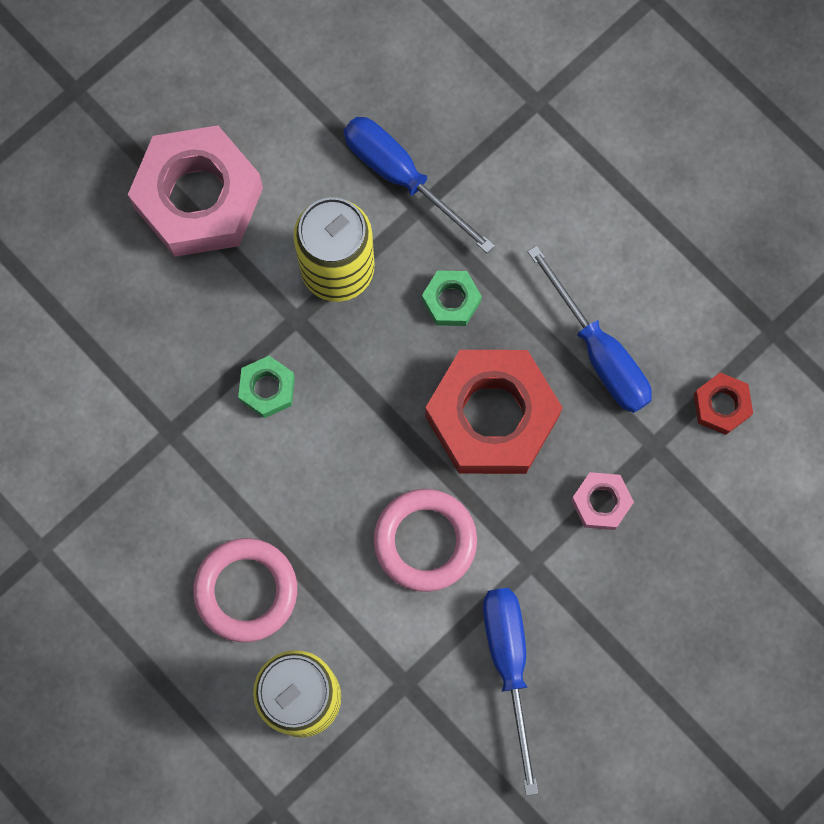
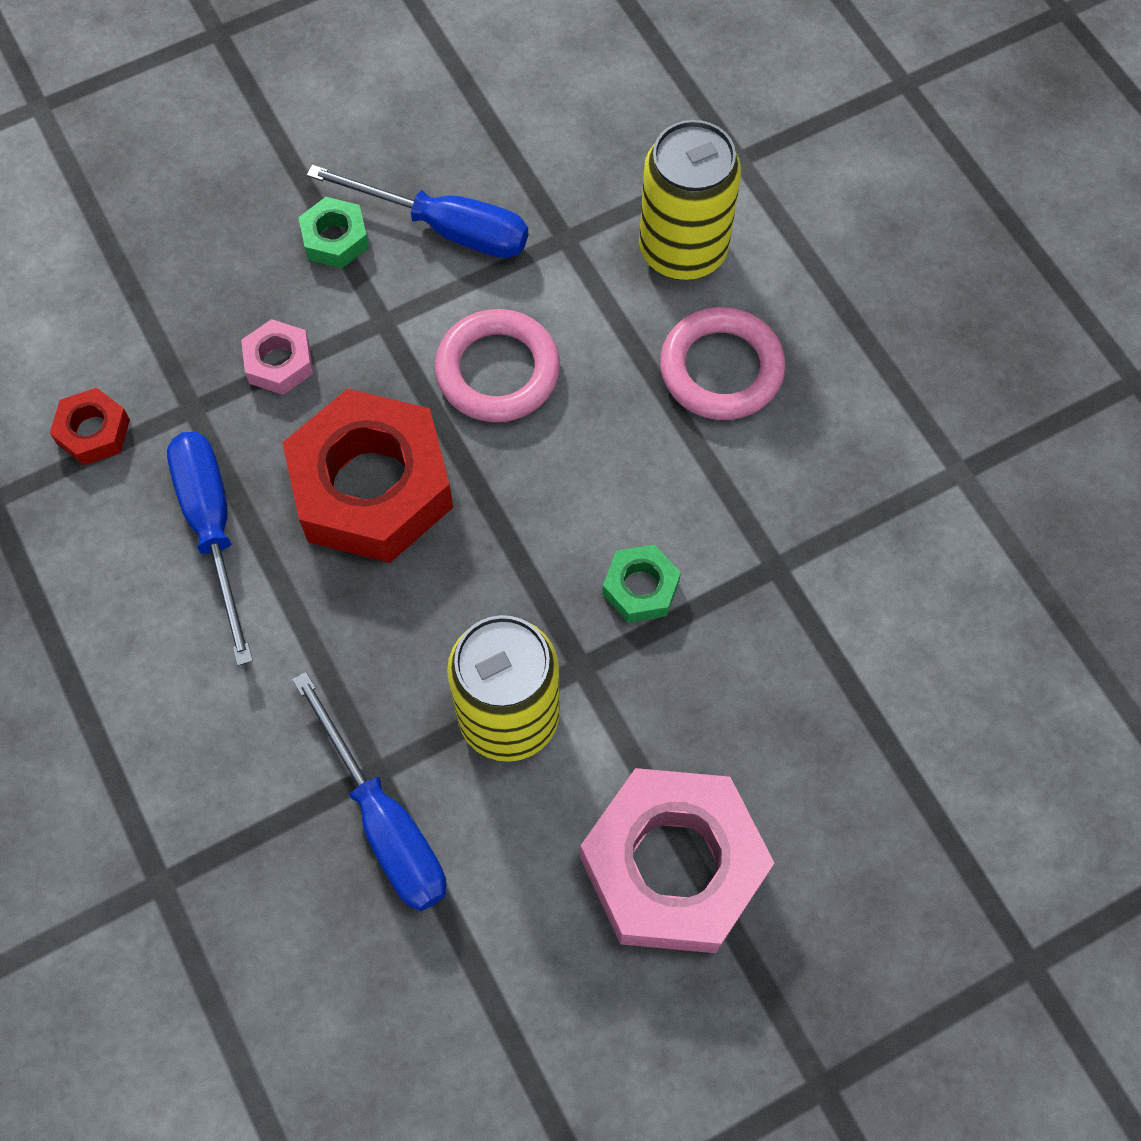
camera: 165 degrees left, 10 degrees down
green nut [422,271,482,326] -> green nut moved to [298,197,369,268]
blue screwdriver [483,588,538,796] -> blue screwdriver turned 75 degrees counterclockwise [307,165,528,258]

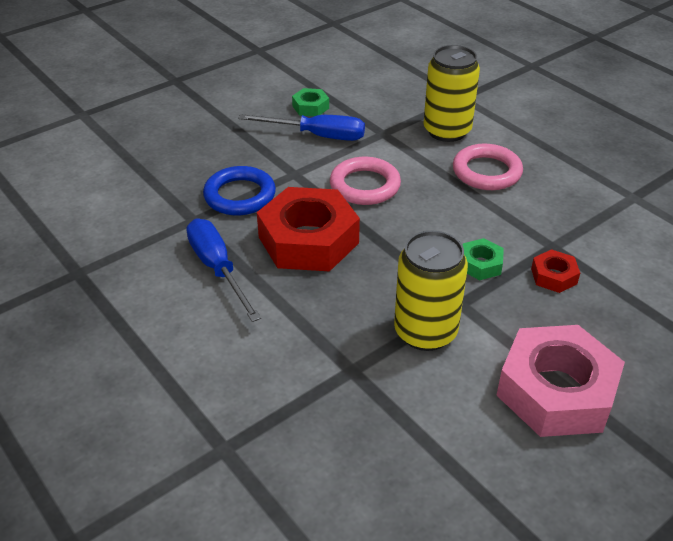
camera: 10 degrees left, 25 degrees down
red nut [50,388,130,465] -> red nut moved to [531,249,580,293]
pink nut [241,319,313,395] -> blue ring [203,166,276,215]
blue screwdriver [292,672,446,911] -> none
green nut [298,197,369,268] -> green nut moved to [292,88,329,116]

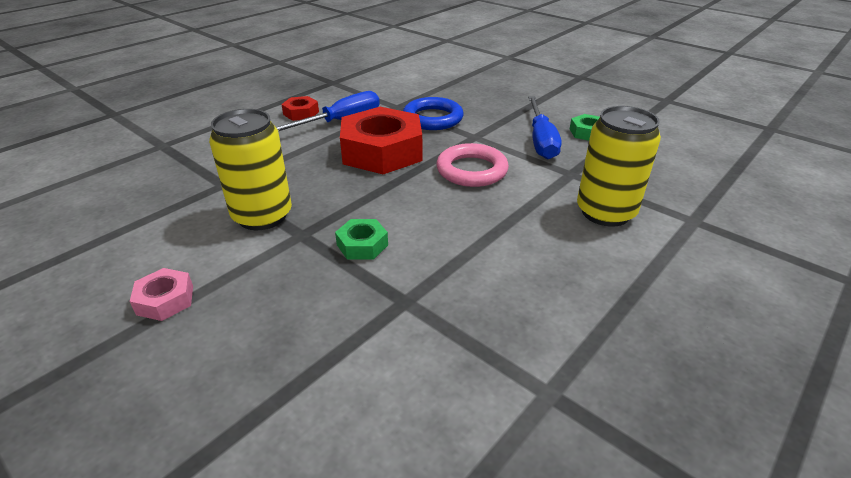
camera: 80 degrees right, 5 degrees down
pink ring [453,144,523,190] -> none
pink nut [496,325,625,437] -> pink nut [130,268,193,321], size x0.45
red nut [531,249,580,293] -> red nut moved to [281,96,319,121]

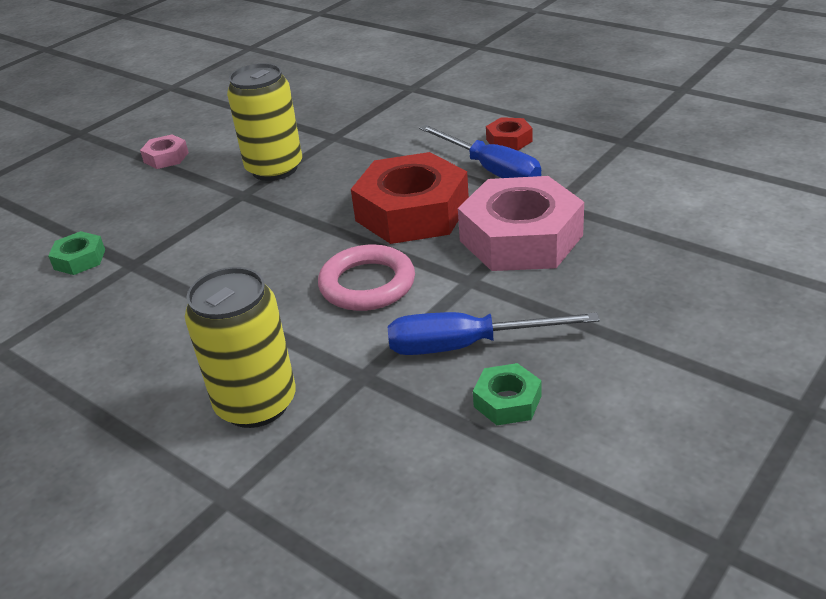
camera: 90 degrees right, 0 degrees up
green nut [335,219,388,260] -> green nut moved to [48,231,105,275]
blue ring [403,97,464,130] -> pink nut [458,176,584,271]

